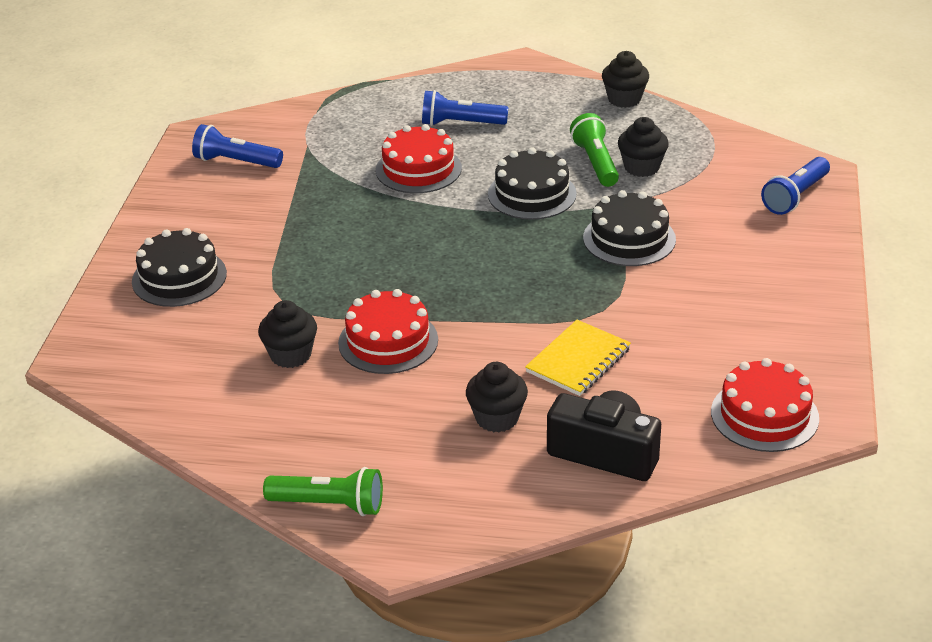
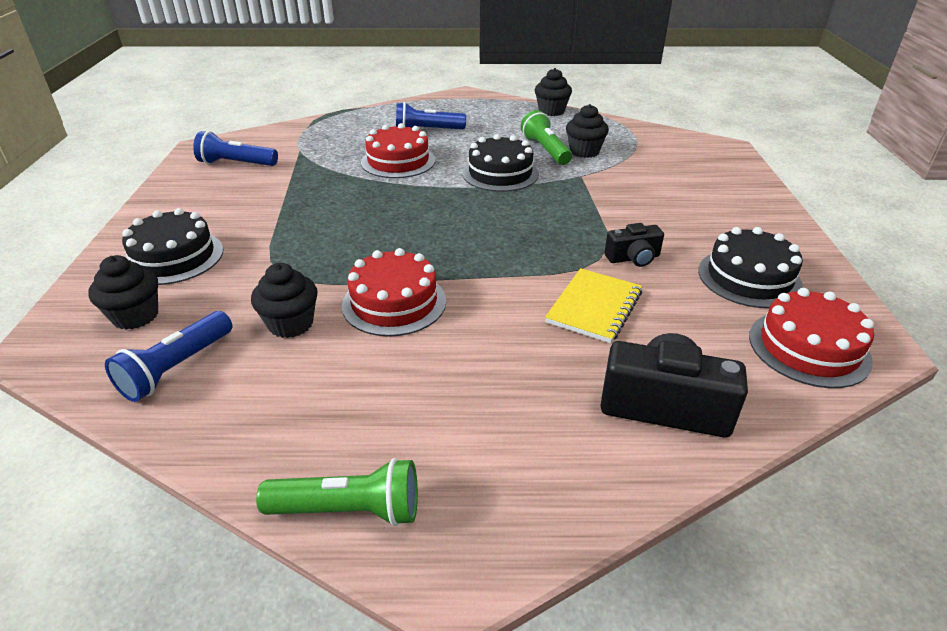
camera: 10 degrees left, 0 degrees up
black cupcake [466,362,528,432] -> black cupcake moved to [88,255,158,330]
black cake [583,190,676,266] -> black cake moved to [698,227,803,308]
blue flashlight [761,157,830,215] -> blue flashlight moved to [105,311,232,402]
none -> black camera [604,223,664,267]

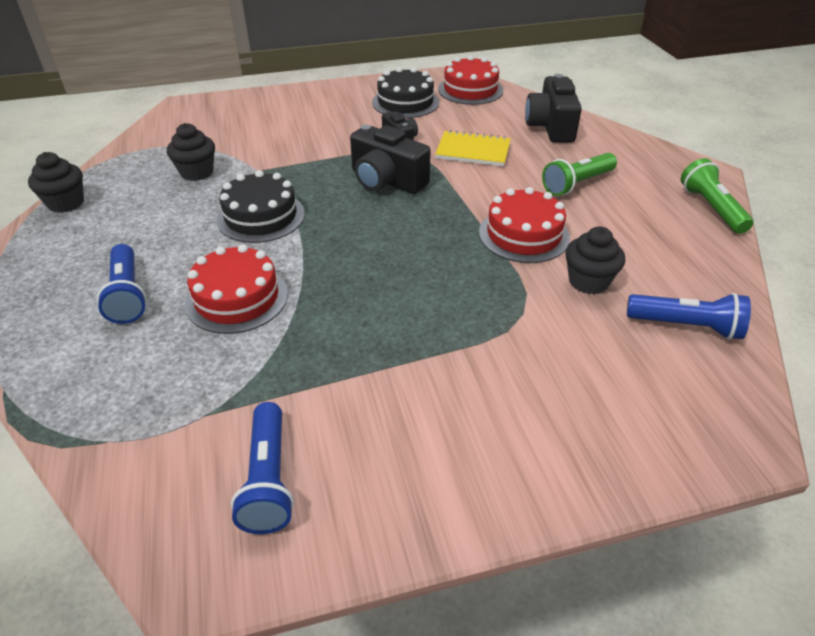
camera: 105 degrees left, 5 degrees up
black cupcake [88,255,158,330] -> none
black cake [122,208,223,285] -> none
green flashlight [521,110,572,165] -> green flashlight moved to [542,153,617,196]
none -> black camera [350,125,431,194]

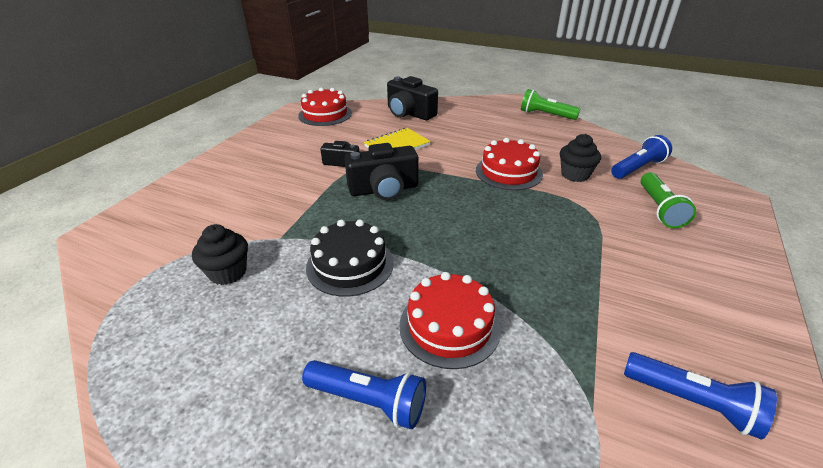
camera: 50 degrees left, 5 degrees down
black cupcake [28,152,84,213] -> none
black cake [372,67,439,118] -> none
green flashlight [542,153,617,196] -> green flashlight moved to [640,172,696,228]

